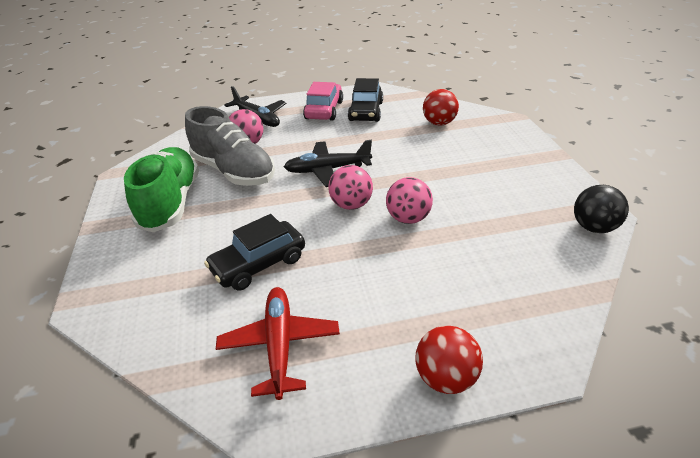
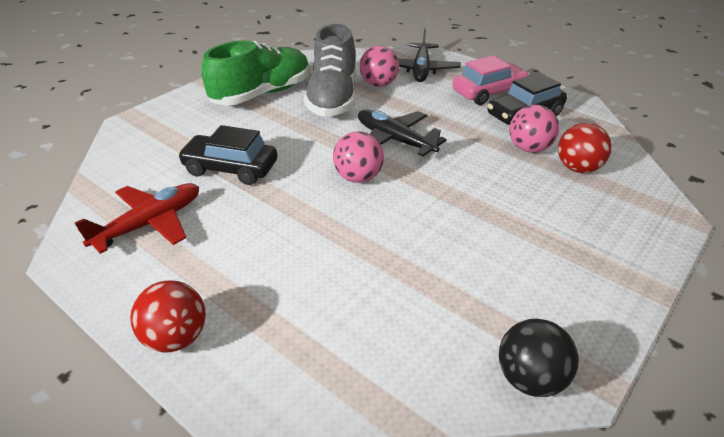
camera: 50 degrees right, 0 degrees up
pink ball [386,177,433,224] -> pink ball moved to [509,105,559,153]

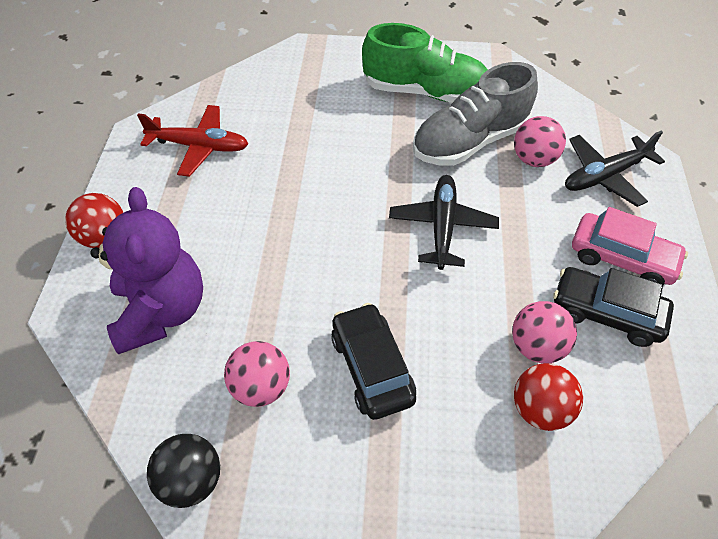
camera: 55 degrees right, 15 degrees up
black car [178,125,278,185] -> black car moved to [331,303,416,420]
pink ball [333,132,384,183] -> pink ball moved to [224,341,290,407]
none -> purple teddy bear [90,187,203,354]

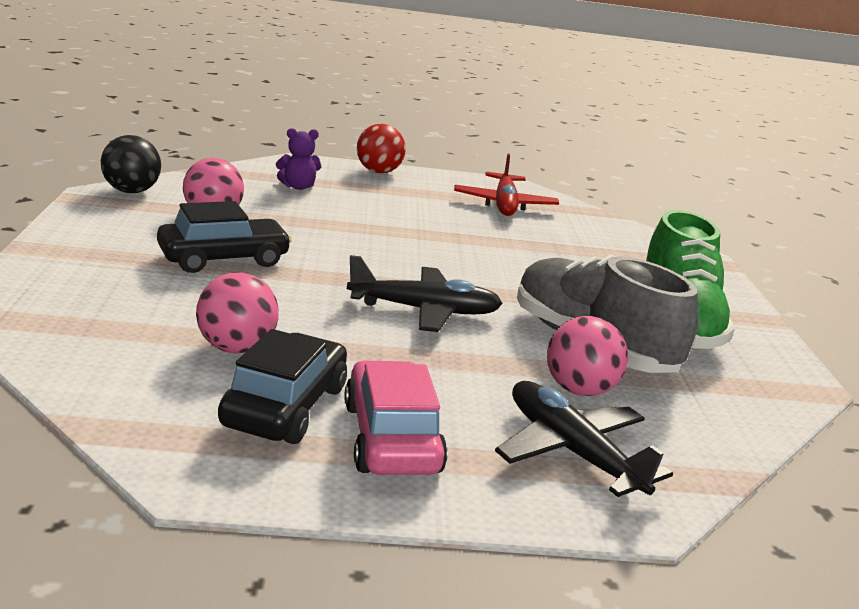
camera: 80 degrees right, 30 degrees down
purple teddy bear [90,187,203,354] -> purple teddy bear [276,128,321,190], size x0.45
red ball [514,363,583,431] -> none
pink car [572,207,688,285] -> pink car turned 150 degrees clockwise [345,360,448,475]

